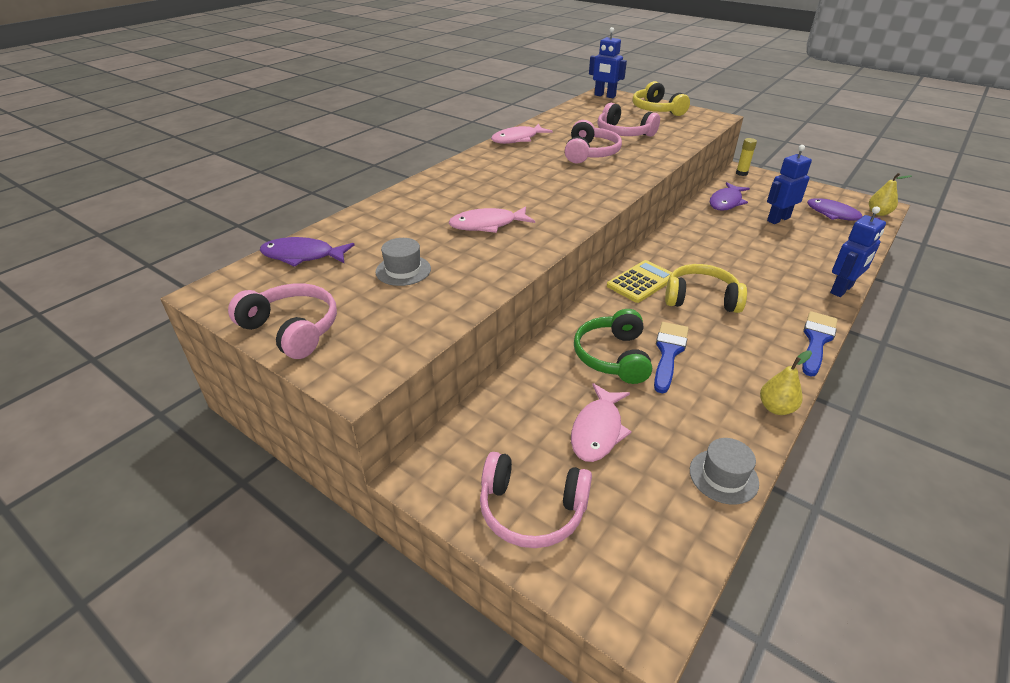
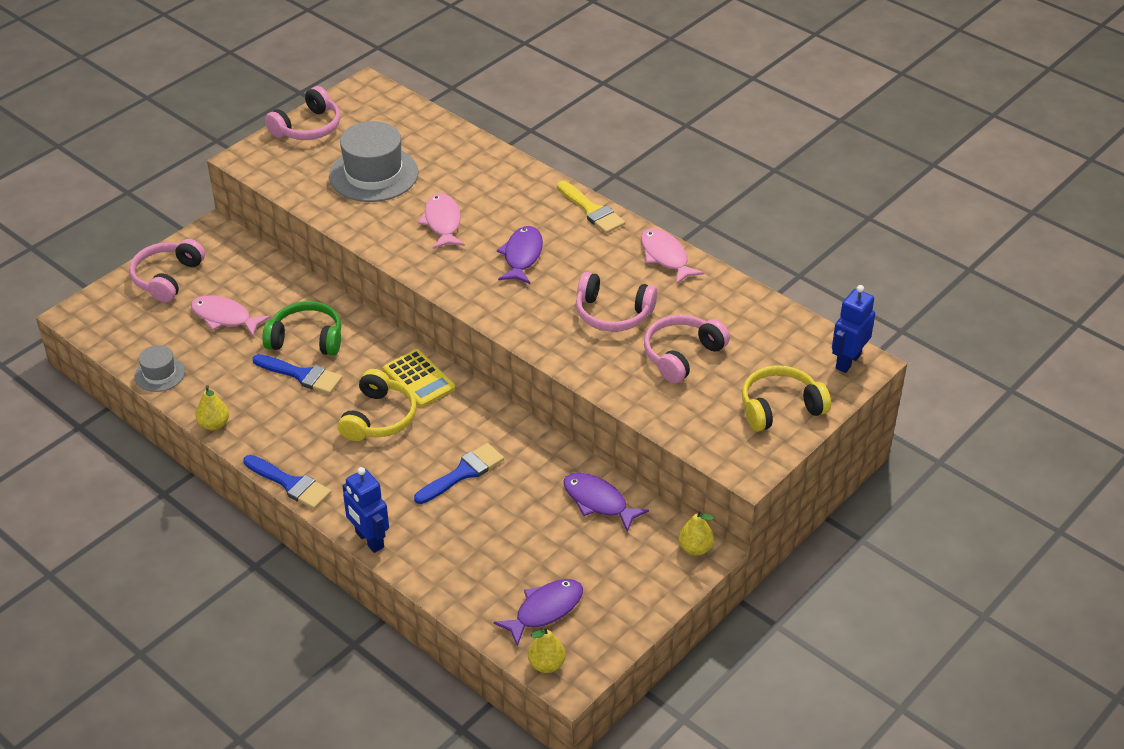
camera: 95 degrees right, 5 degrees up
purple fish [260,237,355,267] -> purple fish moved to [497,226,543,284]
grey hat [375,238,431,286] -> grey hat [329,121,418,202], size x1.92
yellow glue stick [736,138,757,176] -> yellow pear [678,509,714,556]
blue robot [767,145,812,224] -> none
none -> blue brush [414,443,504,504]
none -> yellow brush [557,181,625,234]

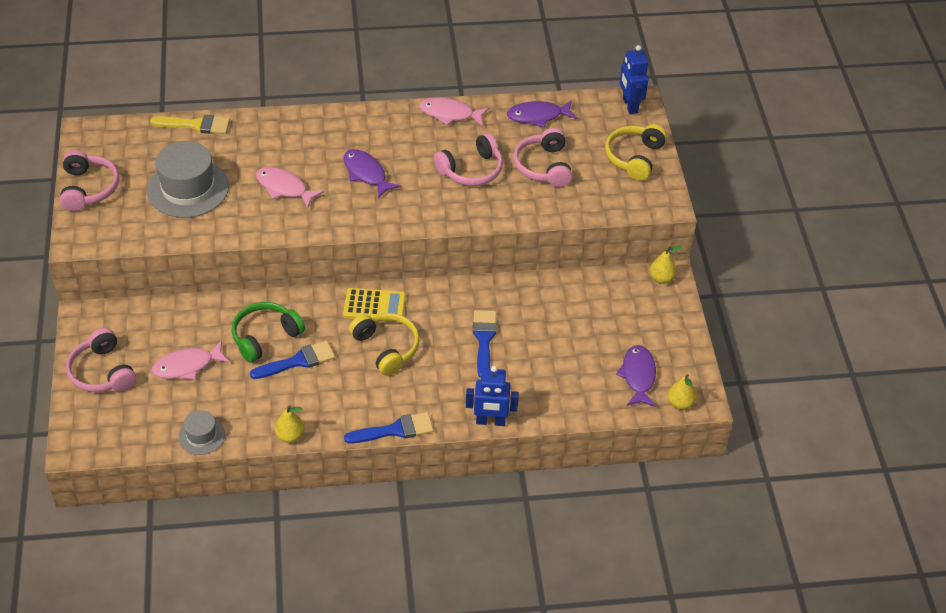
camera: 50 degrees left, 5 degrees up
yellow brush [557,181,625,234] -> yellow brush moved to [150,115,230,134]
purple fish [563,472,649,532] -> purple fish moved to [507,100,577,128]

